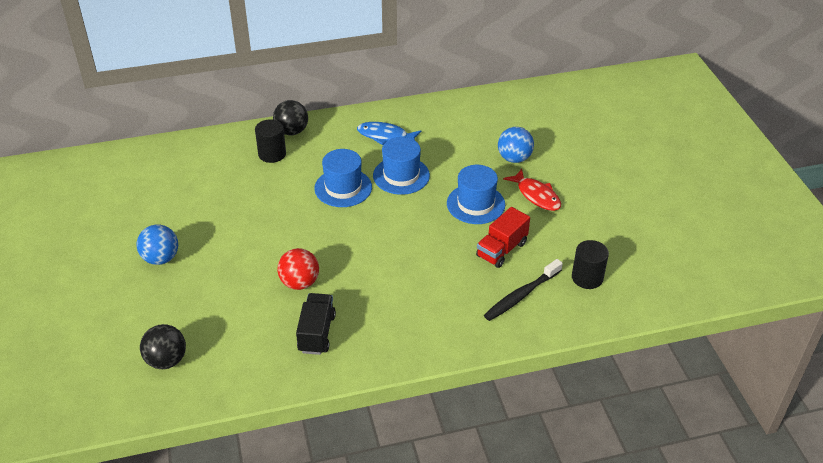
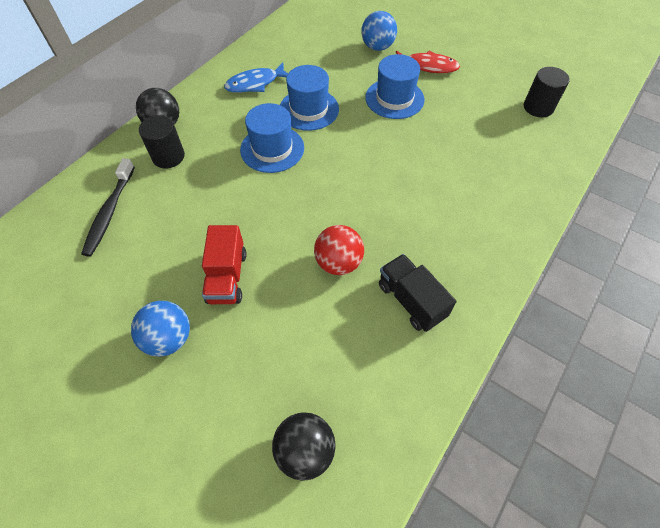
camera: 40 degrees left, 15 degrees up
red truck [476,207,530,268] -> red truck moved to [202,225,246,304]
black toothbrush [484,259,563,321] -> black toothbrush moved to [81,158,135,257]

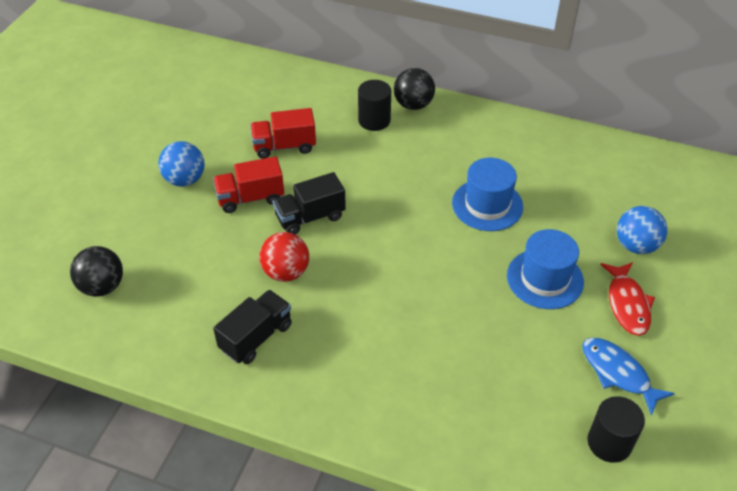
camera: 75 degrees right, 10 degrees down
black toothbrush [81,158,135,257] -> none
blue fish [224,63,288,93] -> blue fish moved to [582,338,675,416]
blue hat [240,103,304,173] -> none
none -> red truck [250,108,316,159]
none -> black truck [273,172,346,234]

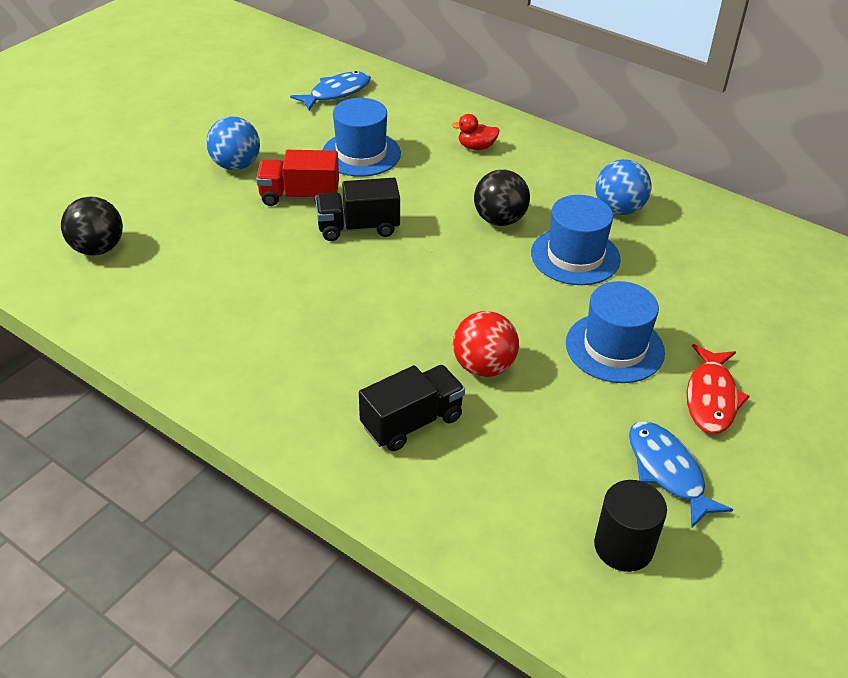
camera: 15 degrees right, 5 degrees down
black truck [213,290,292,364] -> black truck moved to [359,365,465,451]
red truck [250,108,316,159] -> blue hat [322,98,401,177]
red ball [259,232,309,282] -> red ball moved to [453,311,519,377]
black cylinder [358,80,391,131] -> red duck [452,114,500,150]
black ball [394,68,435,110] -> black ball moved to [474,170,530,226]
blue ball [617,206,667,254] -> blue ball moved to [595,159,652,215]
none -> blue fish [290,71,371,110]

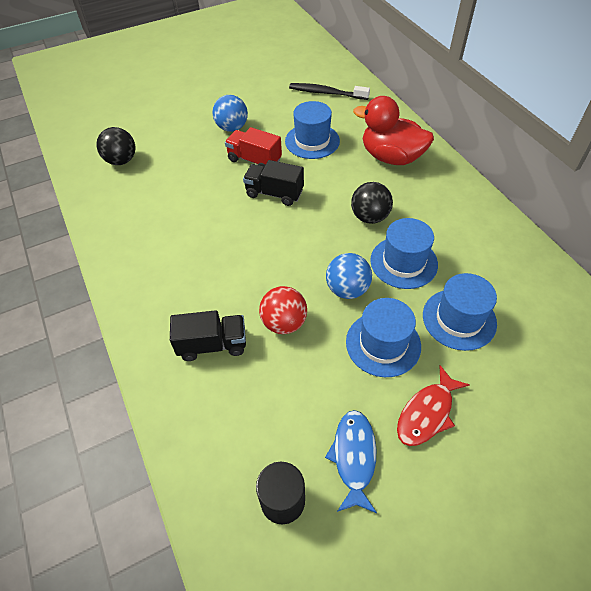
camera: 30 degrees right, 10 degrees up
blue fish [290,71,371,110] -> black toothbrush [289,83,370,100]
red duck [452,114,500,150] -> red duck [353,96,434,165], size x2.33
blue ball [595,159,652,215] -> blue ball moved to [326,253,372,299]
none -> blue hat [423,273,497,351]

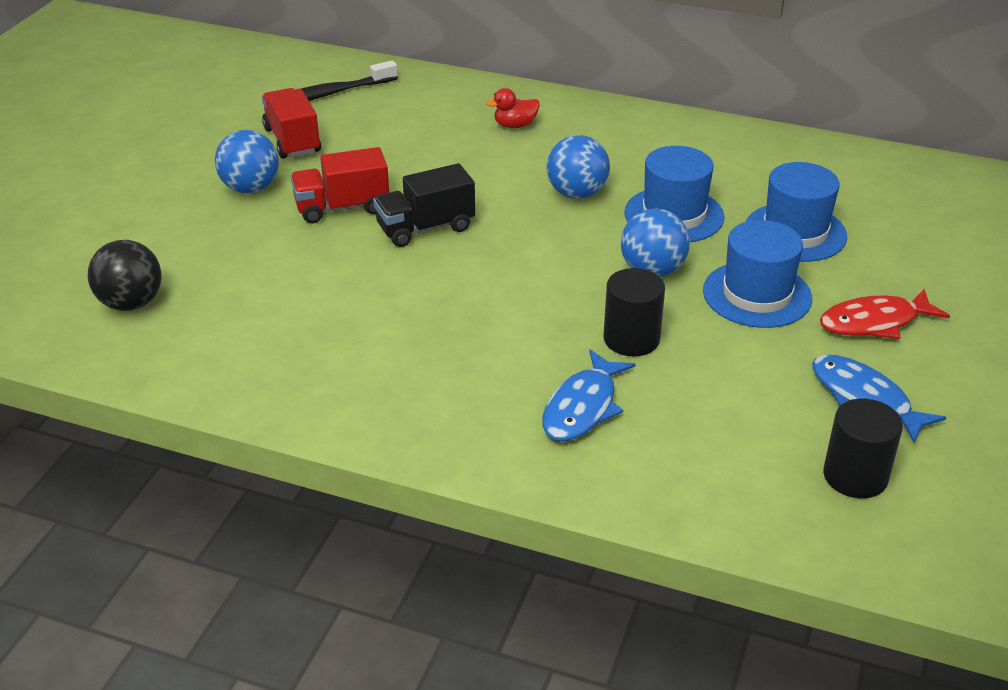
camera: 45 degrees left, 15 degrees down
black truck [170,310,246,361] -> blue fish [542,349,635,441]
red ball [259,286,307,334] -> black cylinder [604,268,665,356]
blue hat [285,101,340,159] -> none
black ball [351,182,393,224] -> blue ball [547,135,610,199]
red duck [353,96,434,165] -> red duck [486,88,540,128], size x0.43
red fish [397,365,470,446] -> red fish turned 75 degrees clockwise [820,289,950,339]
none -> red truck [262,88,321,159]

